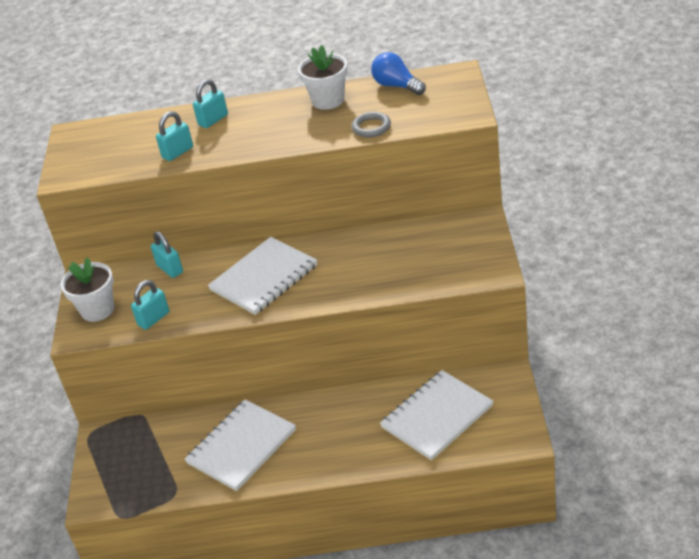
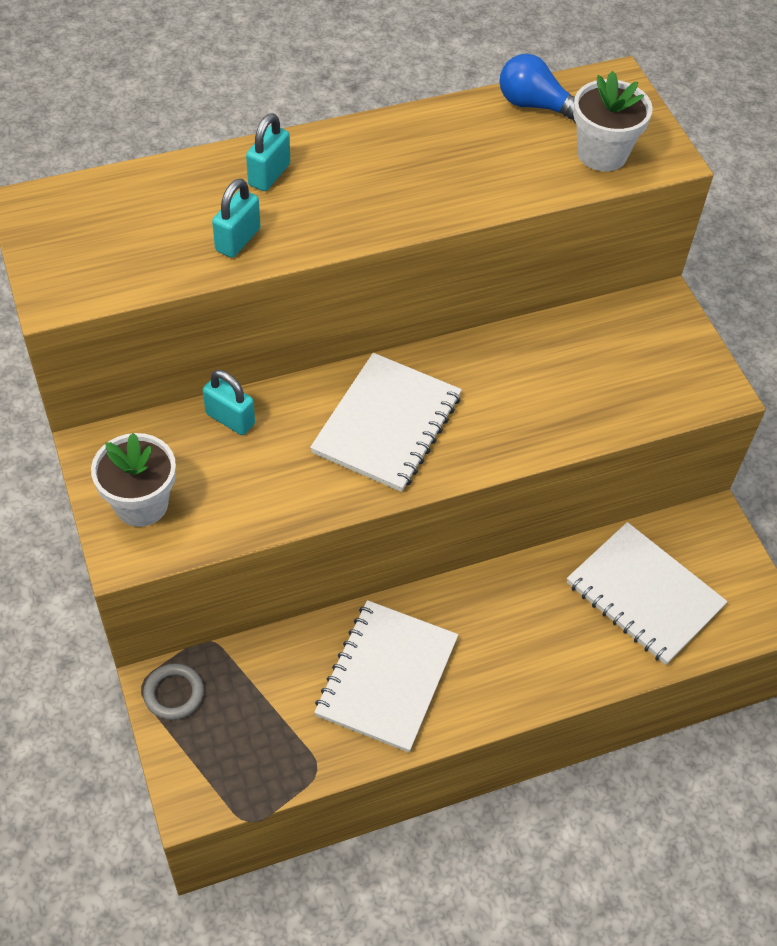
camera: 25 degrees left, 15 degrees up
turquoise padlock [131,280,169,330] -> none
white flower pot [298,45,348,110] -> white flower pot moved to [573,71,653,171]
grey ring [351,112,391,138] -> grey ring moved to [143,663,204,720]
white notebook [380,370,493,461] -> white notebook turned 75 degrees counterclockwise [567,522,728,665]

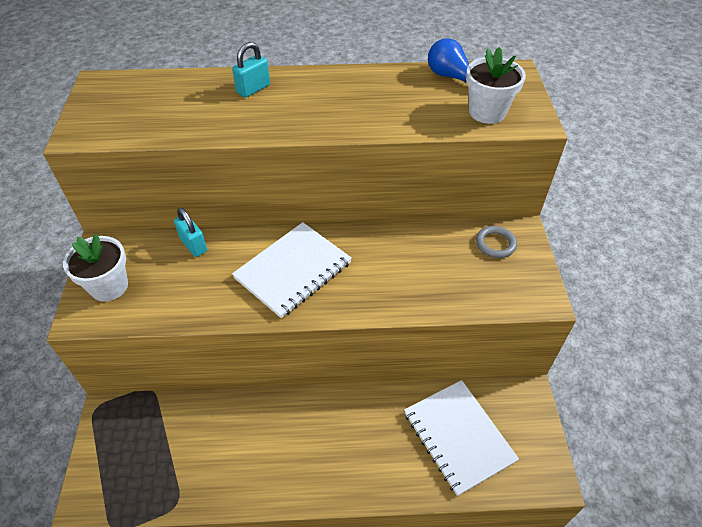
camera: 20 degrees right, 5 degrees down
grey ring [143,663,204,720] -> grey ring moved to [476,226,517,258]
turquoise padlock [212,179,260,258] -> none
white notebook [314,600,458,753] -> none

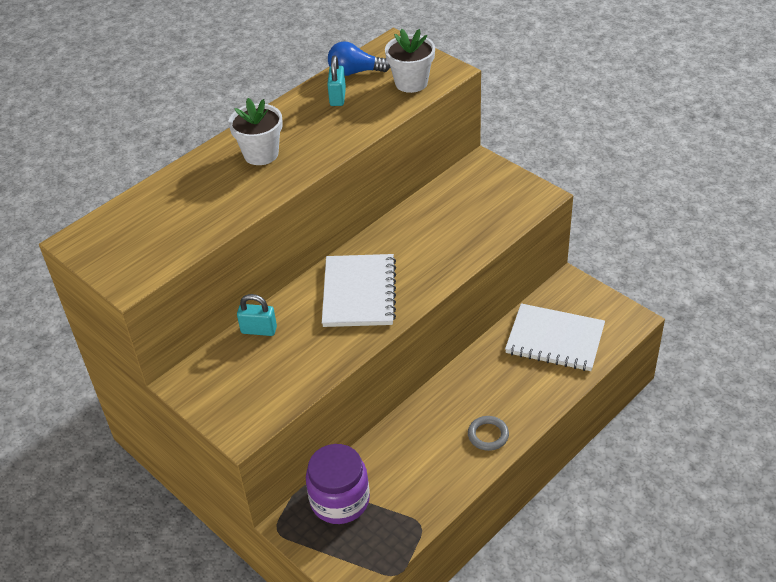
camera: 40 degrees left, 5 degrees down
white flower pot [63,234,128,302] -> white flower pot moved to [228,98,283,165]
turquoise padlock [232,42,270,98] -> turquoise padlock moved to [327,56,346,106]
grey ring [476,226,517,258] -> grey ring moved to [468,416,509,451]
none -> purple jar [306,444,370,524]

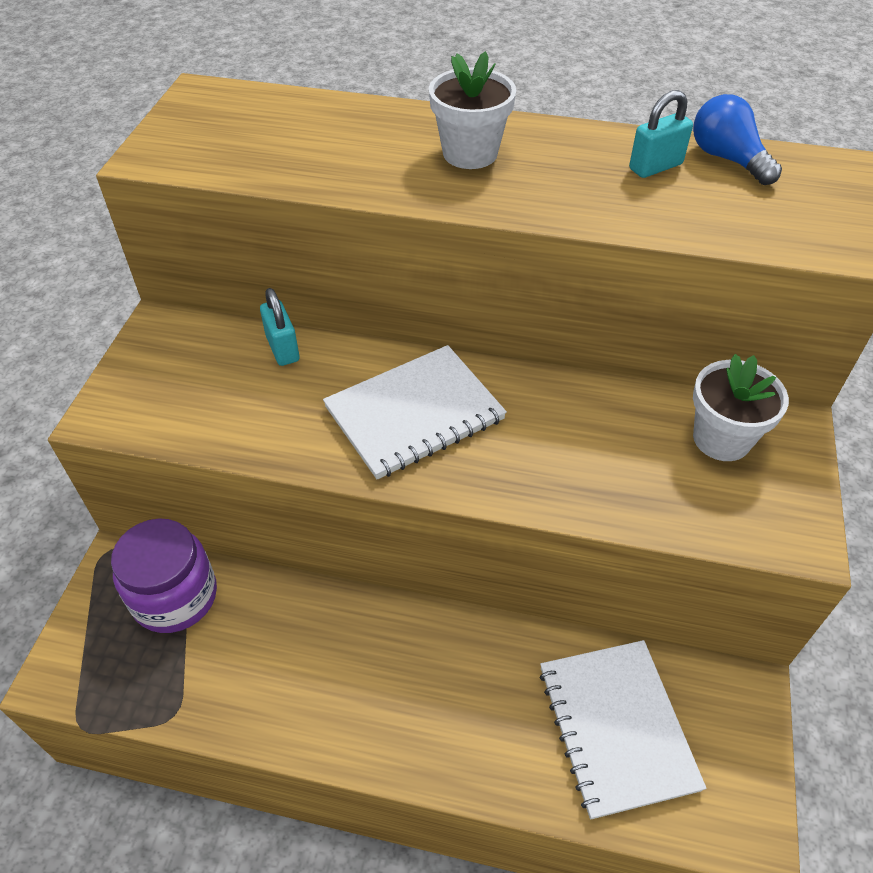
camera: 55 degrees right, 5 degrees up
white flower pot [385,29,435,93] -> white flower pot moved to [693,354,789,461]
grey ring [468,416,509,451] -> none

